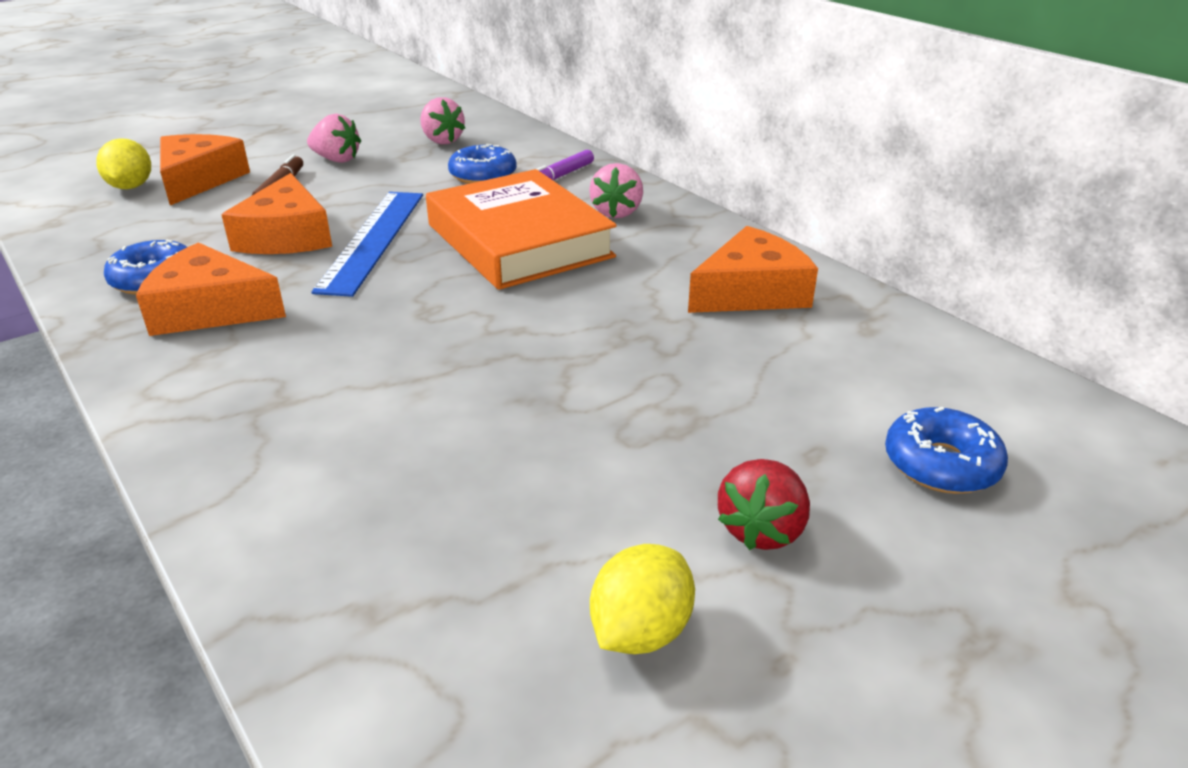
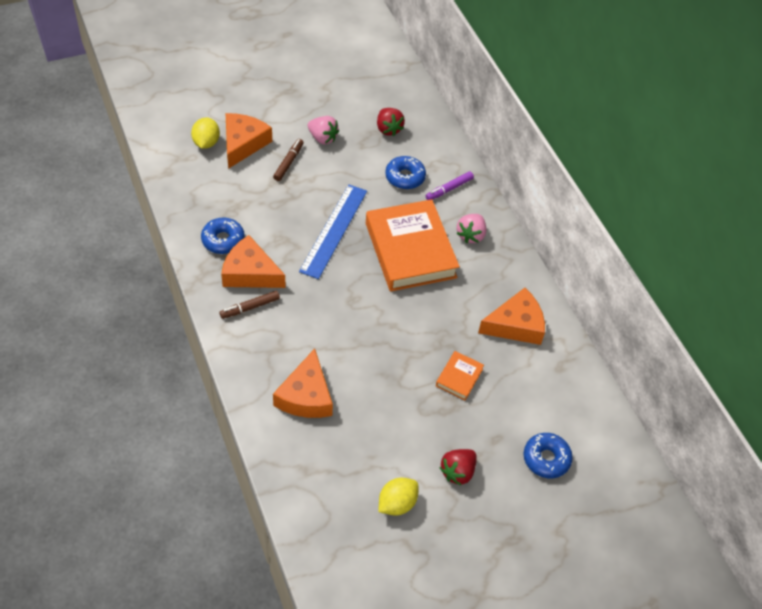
camera: 10 degrees right, 20 degrees up
orange cheese [221,173,332,254] -> orange cheese moved to [273,348,333,418]
pink strawberry [420,97,465,144] -> red strawberry [377,108,405,136]
none -> brown marker [219,291,280,319]
none -> orange book [436,351,484,400]

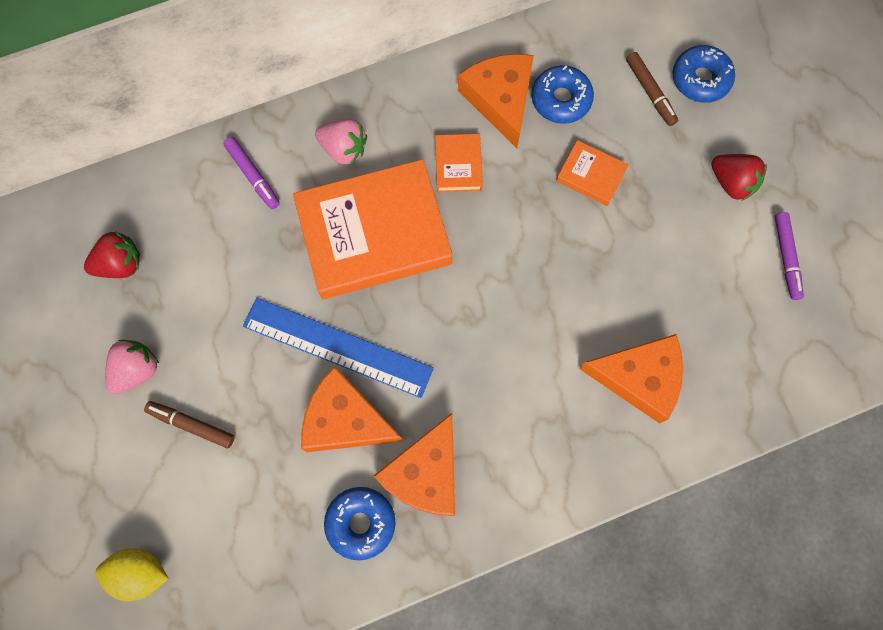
camera: 85 degrees left, 20 degrees up
brown marker [219,291,280,319] -> brown marker moved to [626,52,678,126]
orange cheese [226,113,272,169] -> orange cheese moved to [301,366,403,452]
yellow lemon [379,478,418,515] -> purple marker [775,212,804,300]
blue donut [385,156,426,189] -> blue donut moved to [532,65,594,124]
none -> orange book [435,134,483,193]

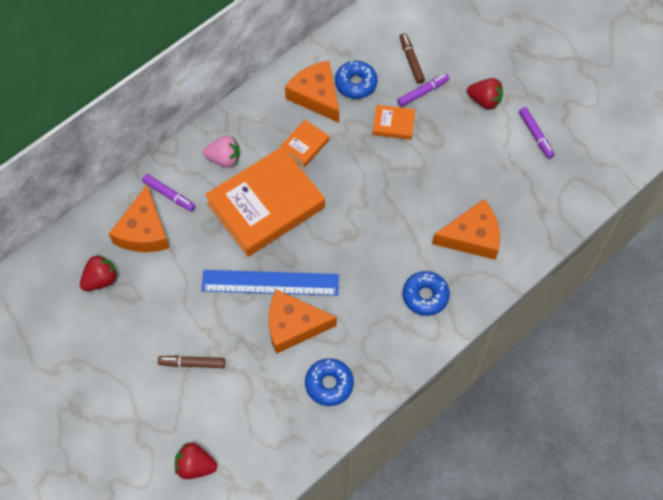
camera: 20 degrees left, 10 degrees down
yellow lemon [95,548,169,602] -> red strawberry [175,443,217,479]
pink strawberry [105,340,159,395] -> none
orange cheese [374,413,455,516] -> orange cheese moved to [109,185,169,252]
orange book [435,134,483,193] -> orange book turned 60 degrees clockwise [280,120,329,167]
brown marker [626,52,678,126] -> brown marker turned 150 degrees counterclockwise [400,33,425,84]
blue donut [672,45,735,103] -> blue donut moved to [403,271,450,316]
none -> purple marker [397,73,450,107]

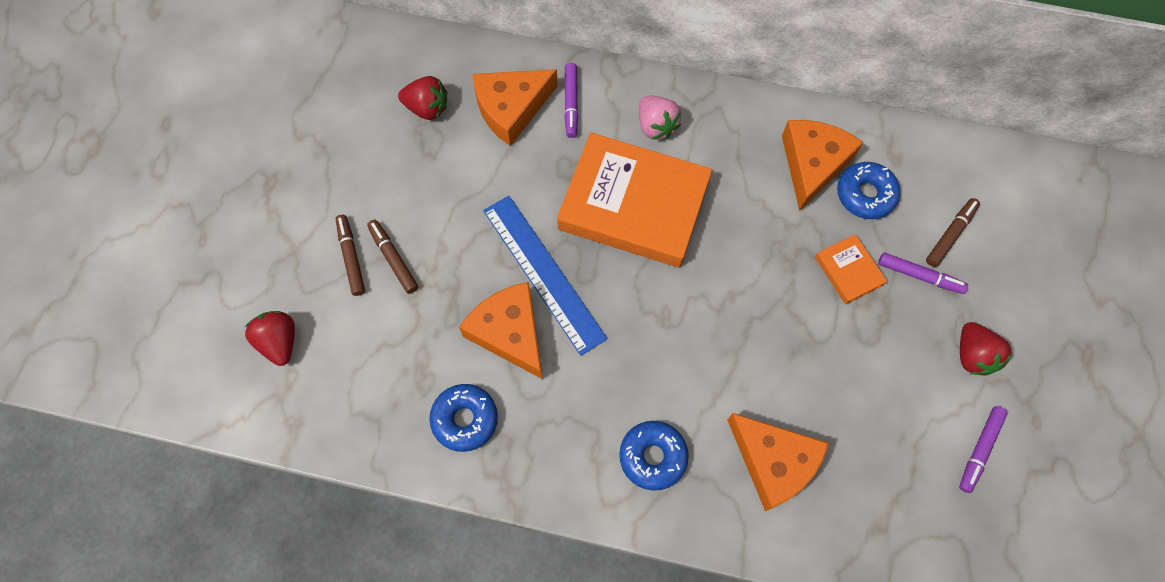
camera: 55 degrees right, 5 degrees up
orange book [280,120,329,167] -> none
none -> brown marker [335,215,365,296]

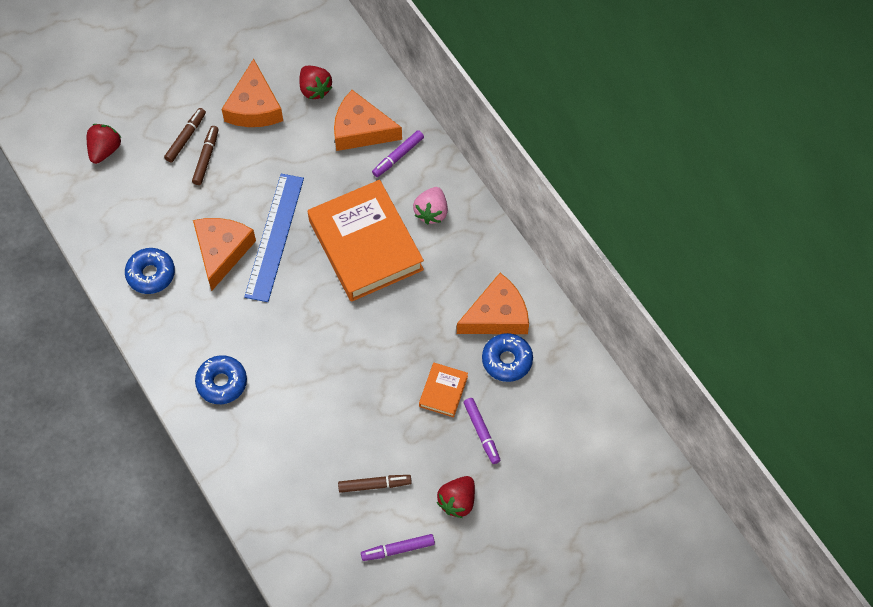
camera: 45 degrees right, 5 degrees down
orange cheese [727,413,829,512] -> orange cheese moved to [222,59,283,127]
brown marker [926,198,980,267] -> brown marker moved to [338,475,412,493]

